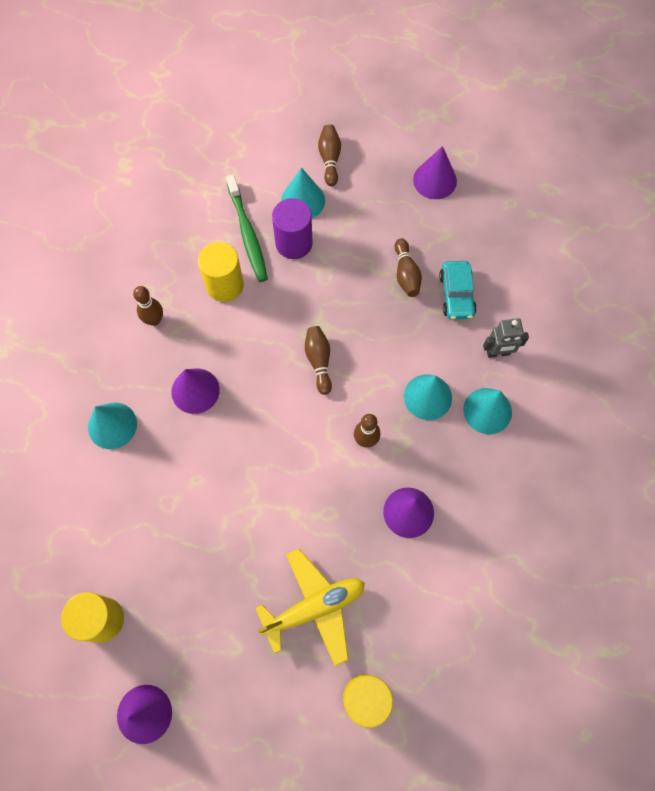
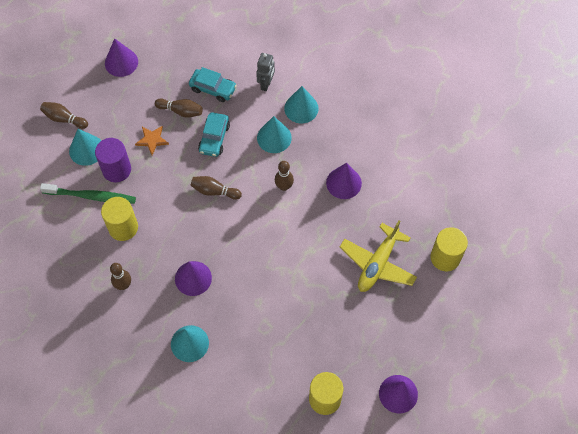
camera: 65 degrees left, 5 degrees down
yellow plane [256,549,365,666] -> yellow plane turned 150 degrees counterclockwise [340,220,417,292]
none -> orange star [135,126,169,155]
none -> turquoise car [198,112,230,157]

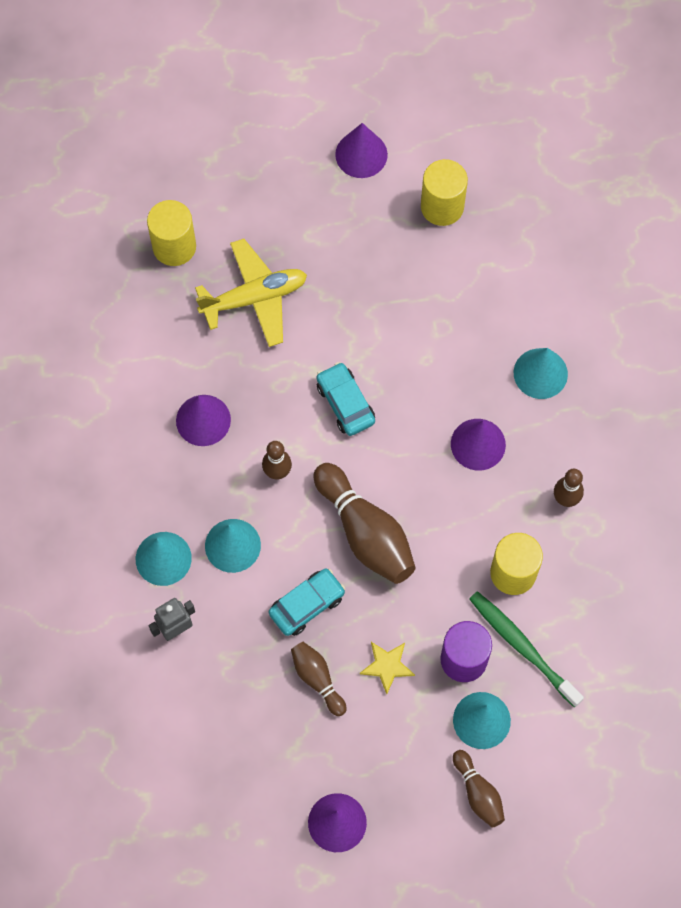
camera: 140 degrees left, 5 degrees up
orange star [135,126,169,155] -> yellow star [360,642,415,694]
turquoise car [189,67,237,102] -> turquoise car moved to [316,362,375,436]
brown bowling pin [191,176,242,200] -> brown bowling pin [314,463,416,584], size x1.82

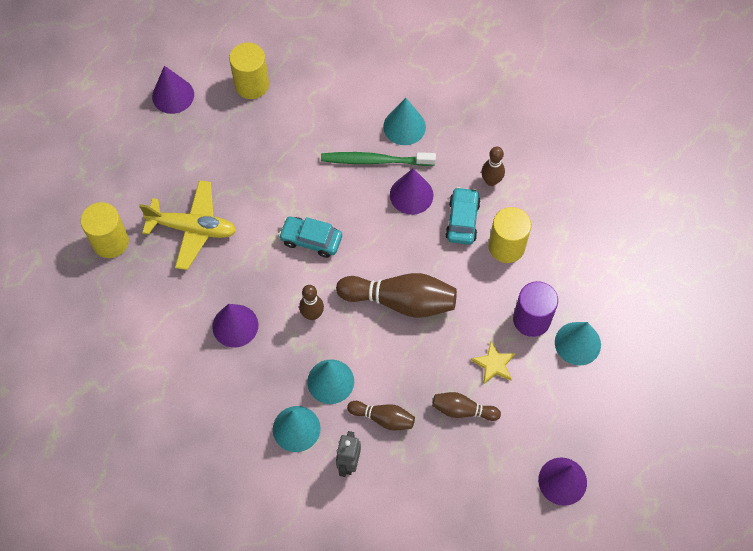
camera: 45 degrees left, 5 degrees down
yellow plane [195,239,307,347] -> yellow plane turned 75 degrees clockwise [139,180,237,270]
turquoise car [269,569,345,636] -> turquoise car moved to [445,187,481,245]
brown bowling pin [453,750,505,828] -> brown bowling pin moved to [347,401,415,431]
green toothbrush [469,591,584,707] -> green toothbrush moved to [321,152,436,166]

